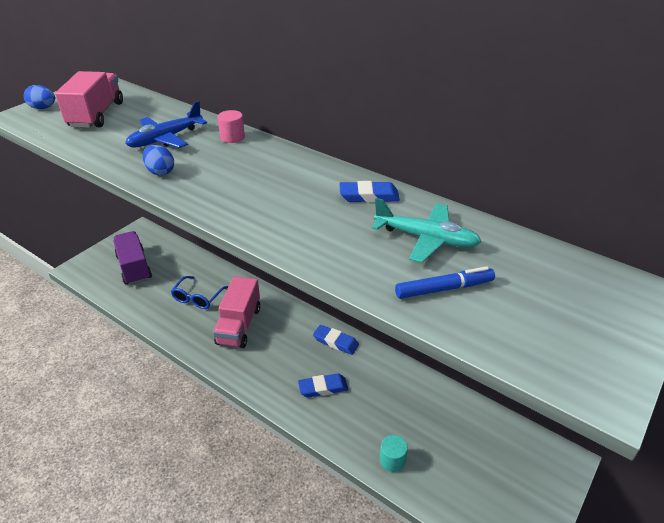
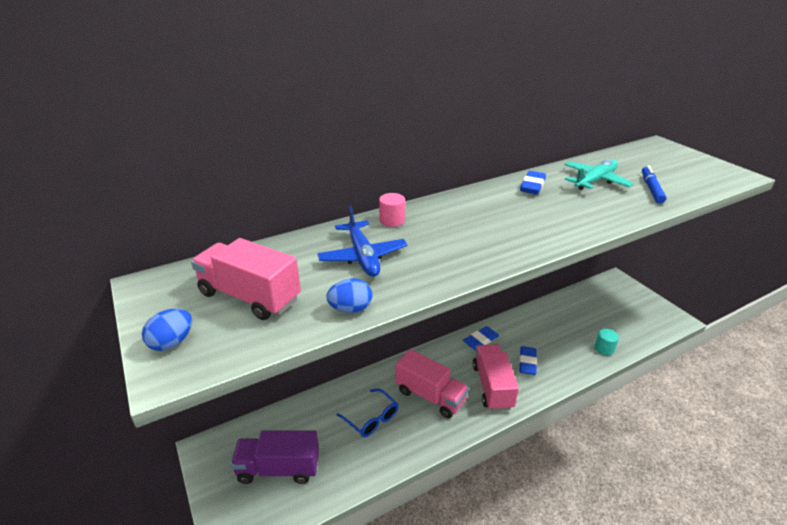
camera: 65 degrees left, 5 degrees down
blue egg [143,145,174,176] -> blue egg moved to [326,278,372,313]
none -> pink truck [473,344,519,411]

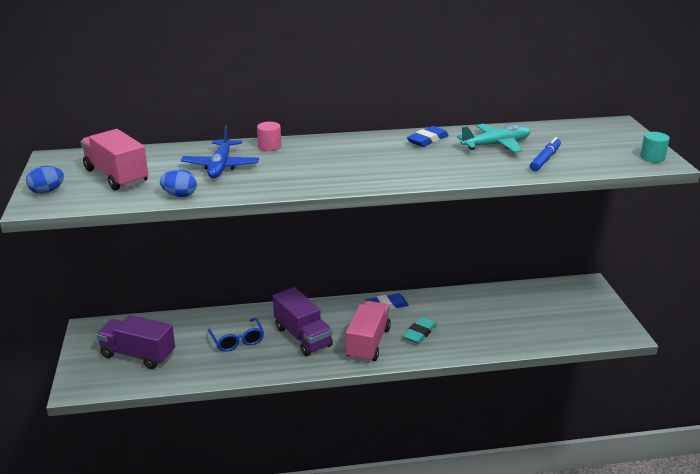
camera: 20 degrees right, 5 degrees down
pink truck [395,349,469,418] -> purple truck [273,287,333,356]
blue eraser [519,346,537,375] -> turquoise eraser [403,317,437,344]
turquoise cylinder [594,329,619,355] -> turquoise cylinder moved to [640,132,670,162]

